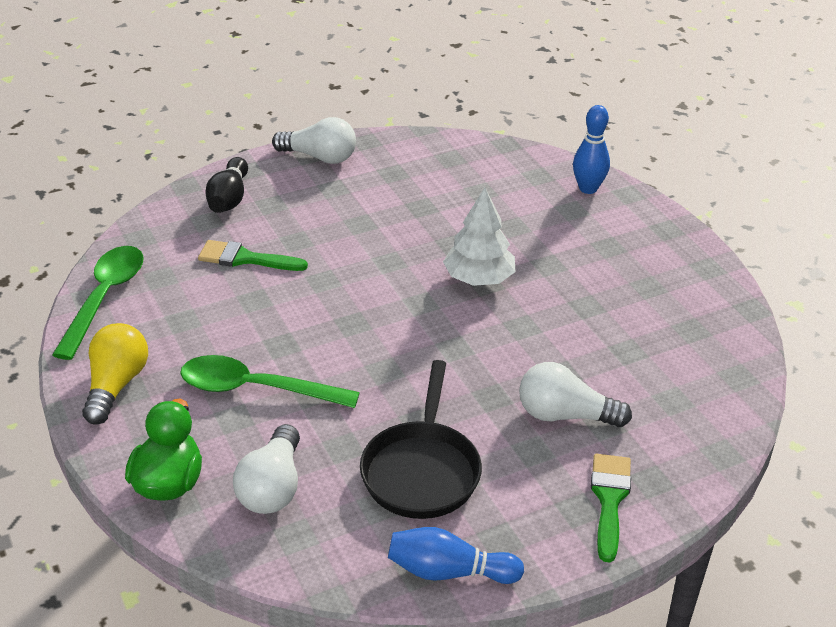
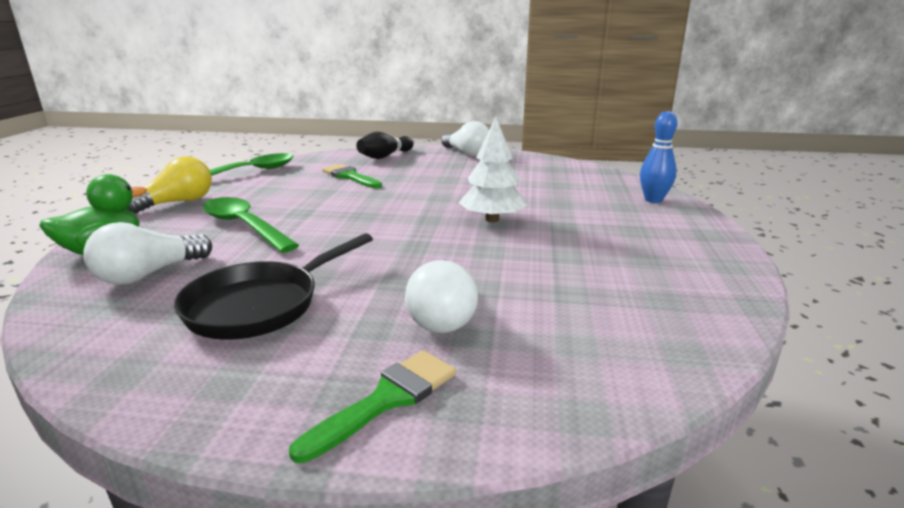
camera: 35 degrees right, 15 degrees down
blue bowling pin [388,527,524,584] -> none
white light bulb [519,362,632,427] -> white light bulb turned 135 degrees counterclockwise [405,260,478,333]

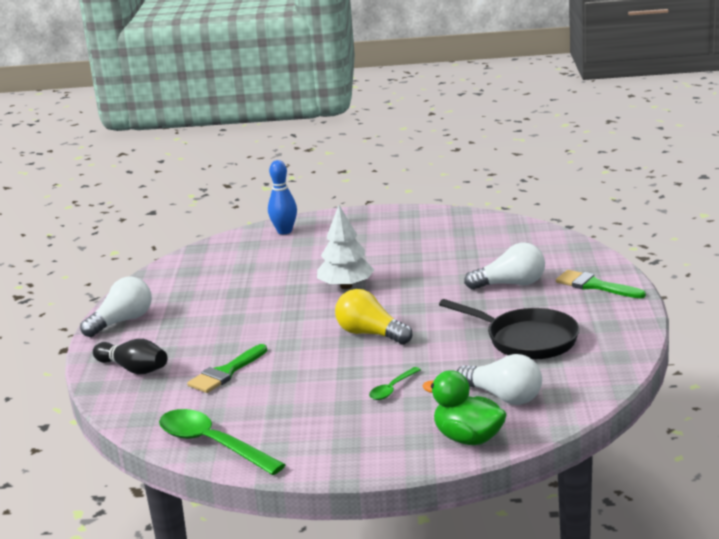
camera: 95 degrees left, 0 degrees up
yellow light bulb [127,156,212,213] -> yellow light bulb moved to [335,289,412,344]
green spoon [203,197,299,253] -> green spoon [369,367,421,400], size x0.50

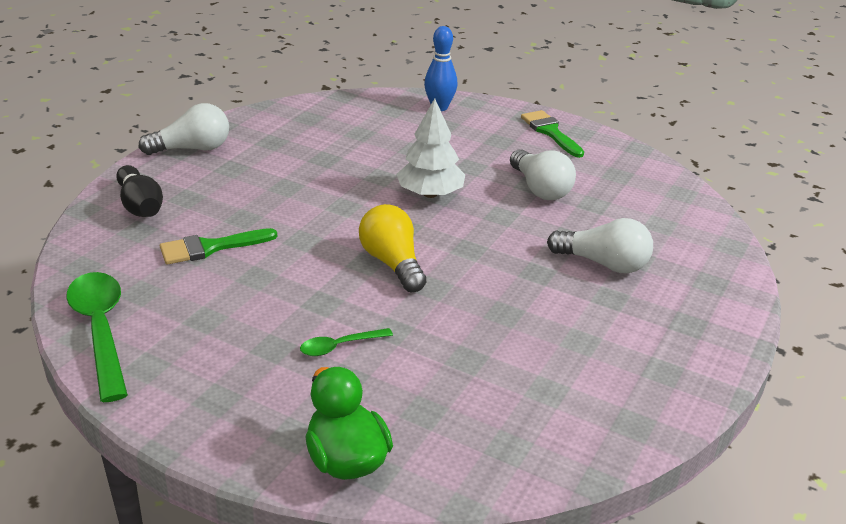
camera: 25 degrees right, 10 degrees up
black pan [439,299,579,360] -> none
white light bulb [457,354,542,405] -> white light bulb moved to [510,149,576,200]
green brush [556,270,646,299] -> green brush moved to [521,110,584,158]

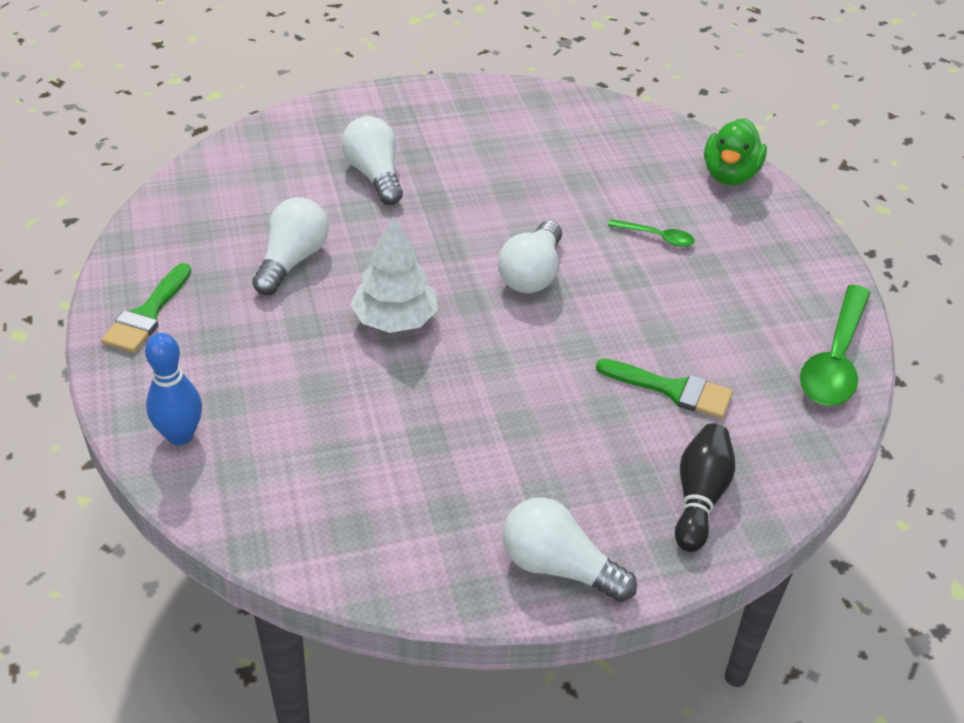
camera: 135 degrees left, 10 degrees up
yellow light bulb [359,204,426,292] -> white light bulb [498,220,562,293]

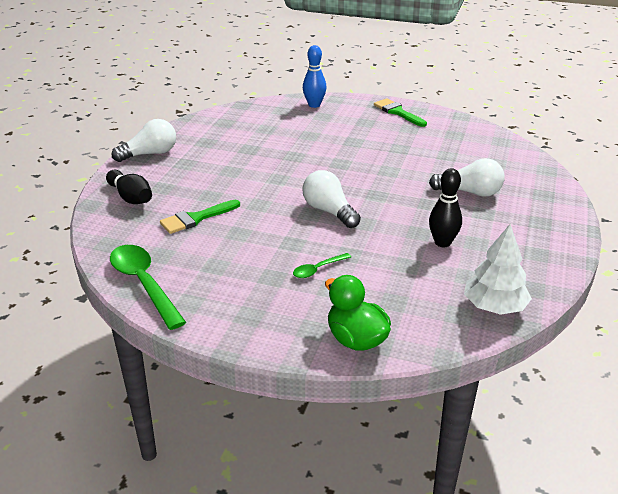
camera: 125 degrees right, 10 degrees down
white light bulb [252,197,329,295] -> none
white tree [350,216,438,333] -> white tree moved to [464,224,532,315]
none -> black bowling pin [429,168,462,247]

